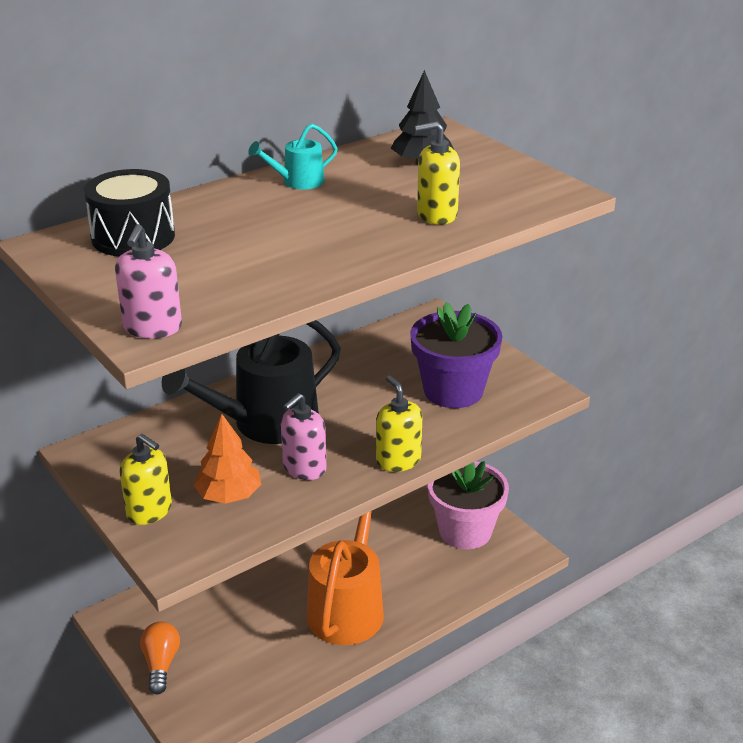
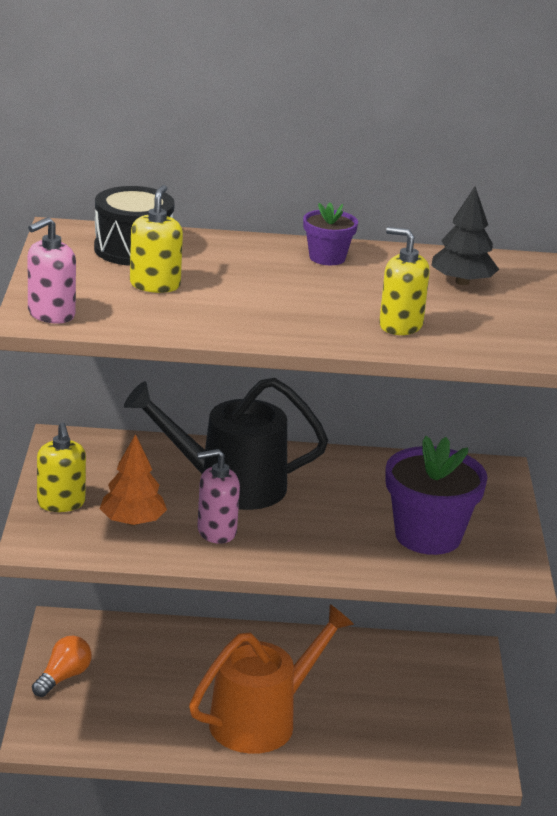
camera: 35 degrees right, 5 degrees down
turquoise watering can [248,124,338,189] -> purple flower pot [303,203,358,265]
yellow soap dispenser [376,375,422,472] -> yellow soap dispenser moved to [130,185,183,293]
pink flower pot [428,461,509,549] -> none

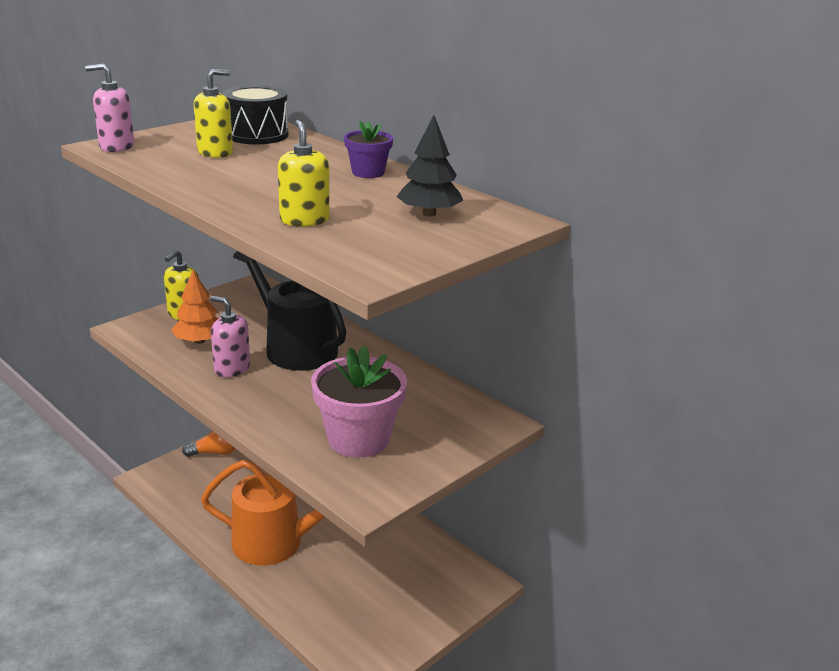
camera: 45 degrees right, 0 degrees up
purple flower pot [385,436,488,555] -> pink flower pot [311,345,407,458]

